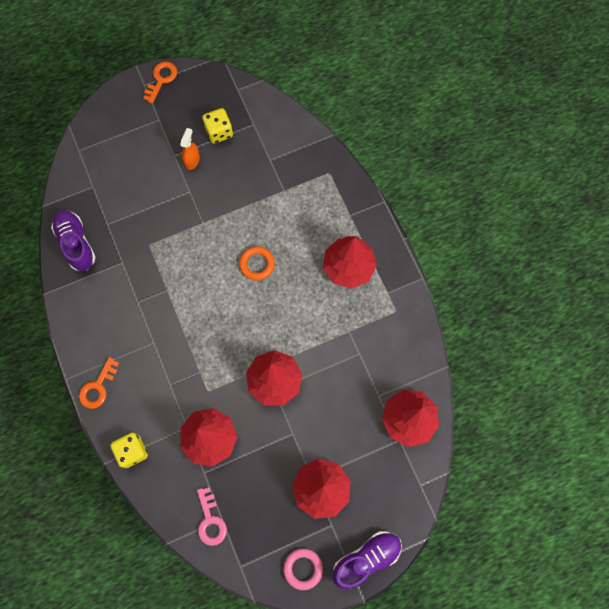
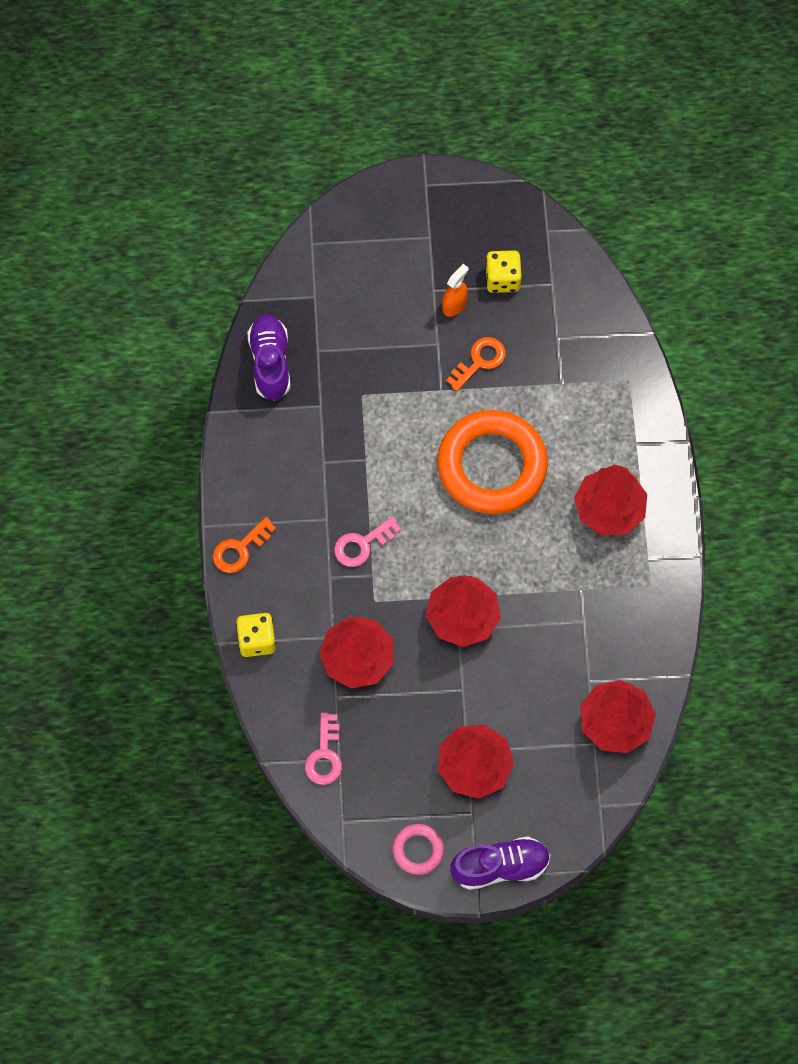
camera: 20 degrees right, 5 degrees down
orange key [143,61,177,104] -> orange key moved to [446,337,506,391]
orange ring [239,246,275,280] -> orange ring [437,410,548,514], size x2.28
none -> pink key [334,517,401,567]

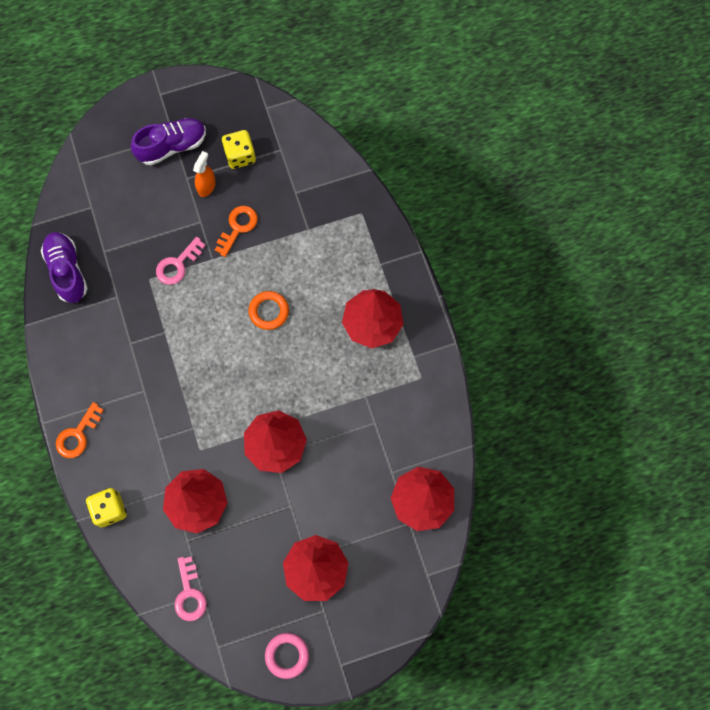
camera: 15 degrees left, 5 degrees up
pink key [334,517,401,567] -> pink key moved to [156,237,206,285]
orange ring [437,410,548,514] -> orange ring [248,291,289,330], size x0.44
purple shoe [450,837,550,890] -> purple shoe moved to [131,118,206,165]

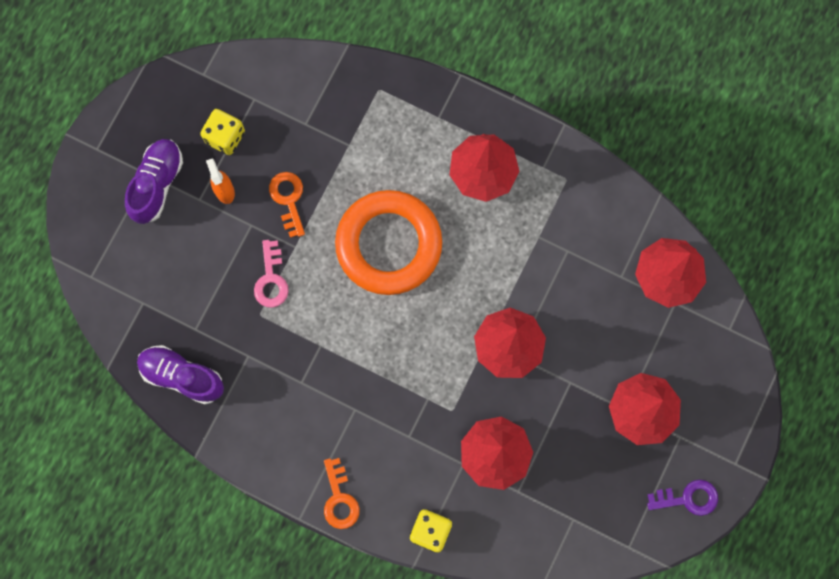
camera: 45 degrees left, 5 degrees up
pink key [175,556,207,621] -> none
orange ring [248,291,289,330] -> orange ring [335,190,442,295], size x2.28
pink ring [265,633,309,679] -> purple key [647,479,718,516]

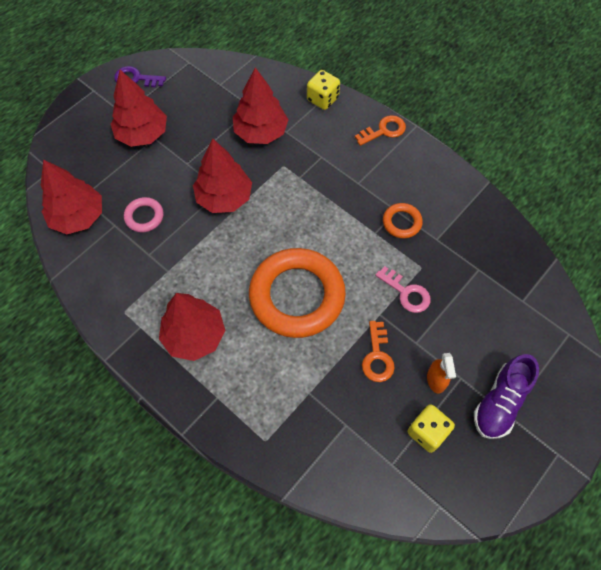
camera: 165 degrees left, 15 degrees down
purple shoe [137,345,224,404] -> none
pink key [254,240,289,308] -> pink key turned 120 degrees clockwise [375,266,431,313]
orange key [324,458,360,529] -> orange key turned 60 degrees clockwise [355,115,406,146]
none -> pink ring [124,197,164,232]
none -> orange ring [383,203,423,238]

